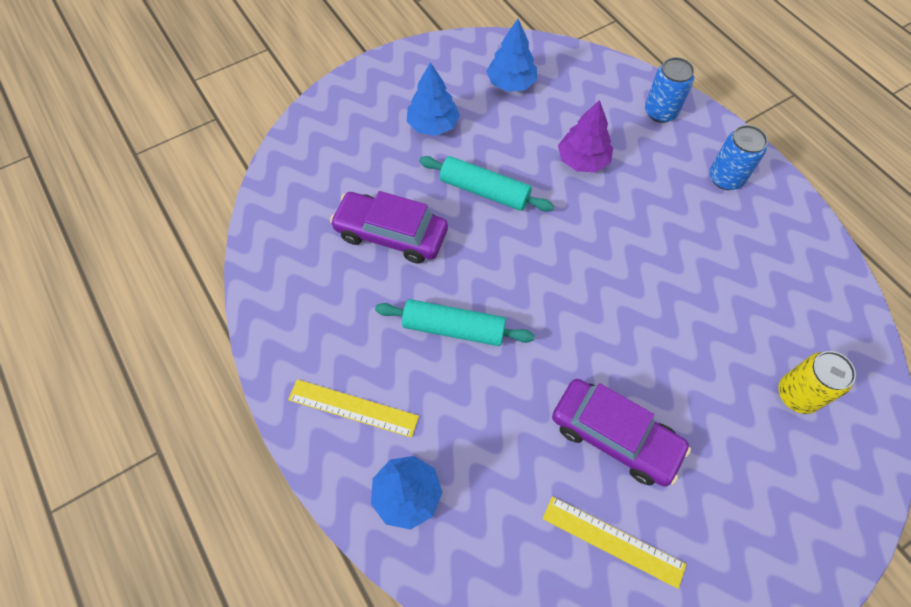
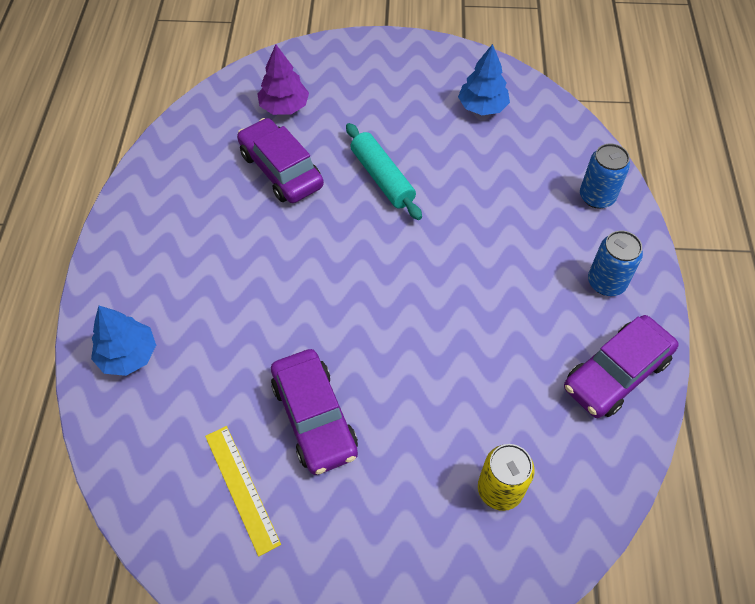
camera: 35 degrees right, 5 degrees down
yellow ruler [288,379,419,438] -> none
turquoise rolling pin [375,299,535,346] -> none
blue tree [407,62,460,136] -> none
purple tree [558,100,613,172] -> purple tree moved to [258,44,309,115]
none -> purple car [564,315,679,418]

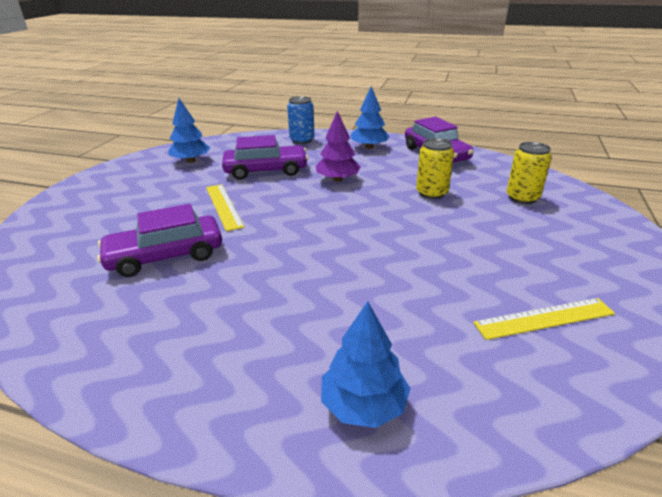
camera: 75 degrees left, 25 degrees down
purple tree [258,44,309,115] -> purple tree moved to [316,111,361,182]
purple car [271,349,358,475] -> purple car moved to [222,135,308,180]
turquoise rolling pin [346,123,422,220] -> yellow ruler [206,184,244,231]
blue can [588,230,643,296] -> blue tree [351,86,390,149]
none -> yellow can [416,138,454,199]

